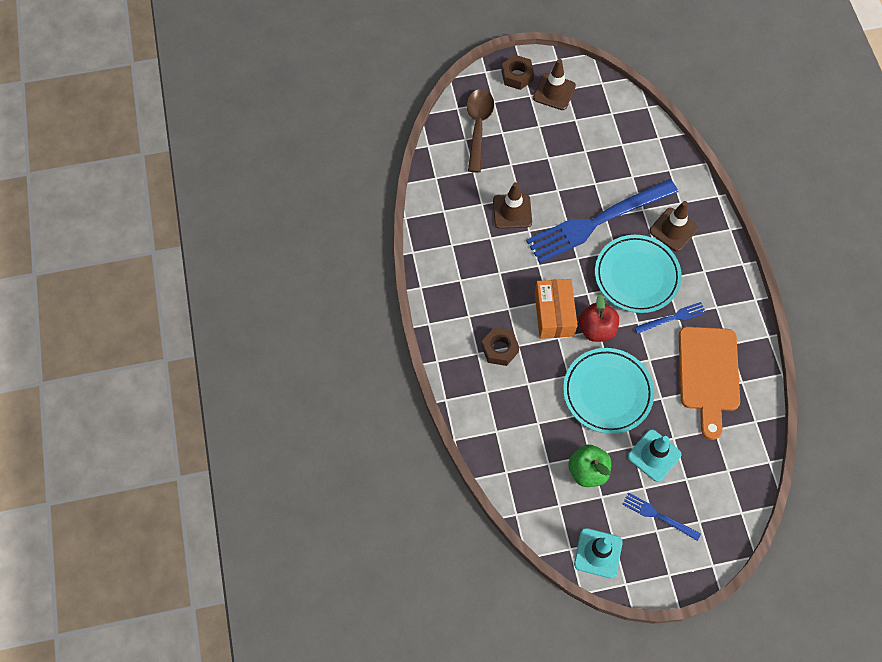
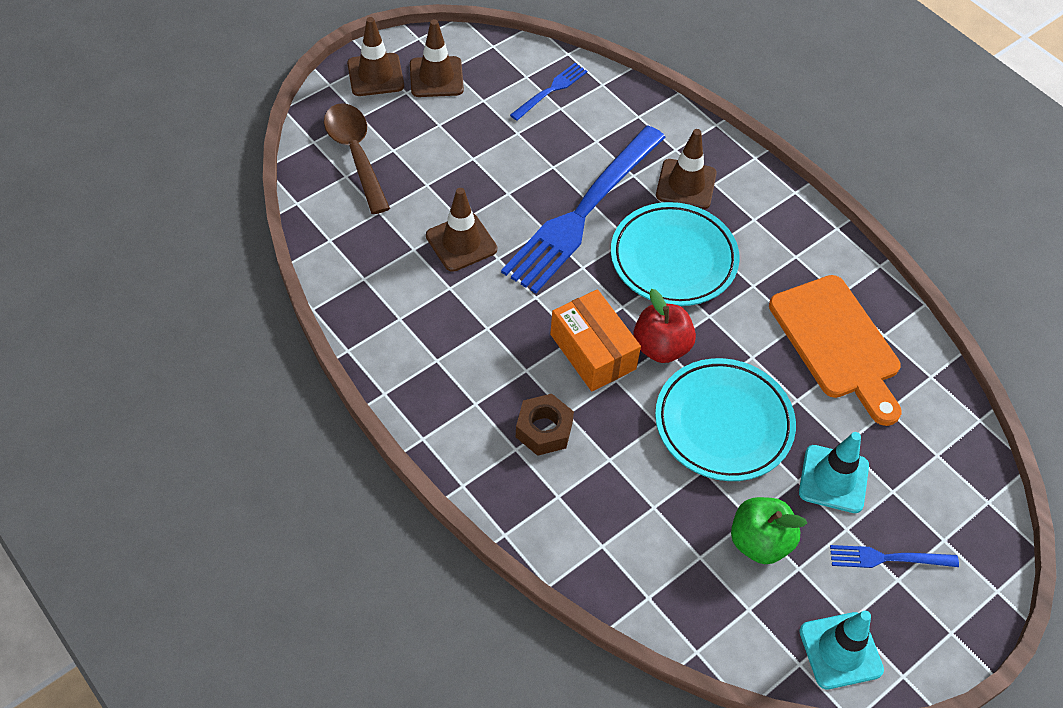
camera: 30 degrees left, 10 degrees down
brown nut [501,55,534,90] -> brown traffic cone [347,17,404,96]
blue fork [634,302,706,334] -> blue fork moved to [510,63,587,121]

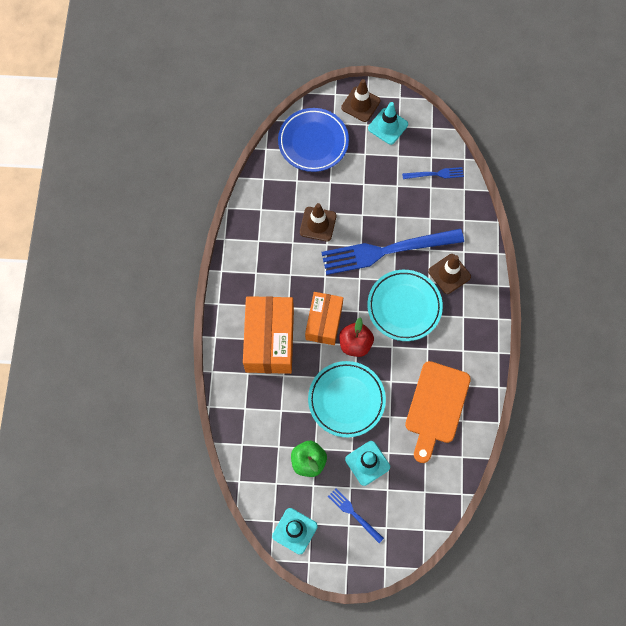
camera: 45 degrees right, 15 degrees up
brown spoon [324,103,390,214] -> blue plate [278,108,349,172]
brown traffic cone [410,19,464,97] -> turquoise traffic cone [368,102,408,145]
brown nut [516,394,574,456] -> orange box [243,296,294,374]

